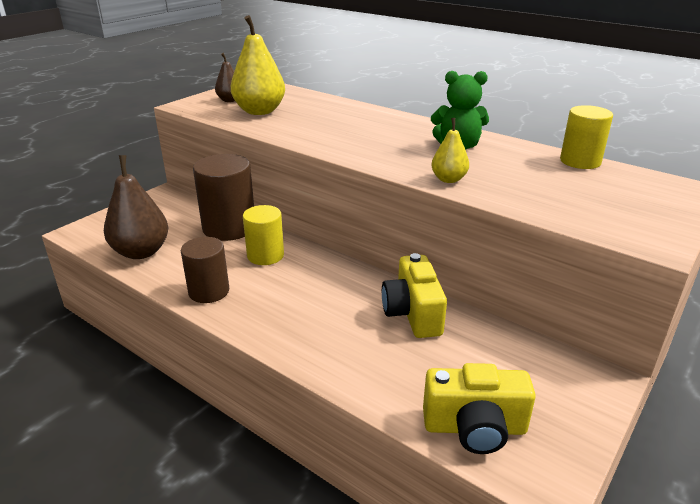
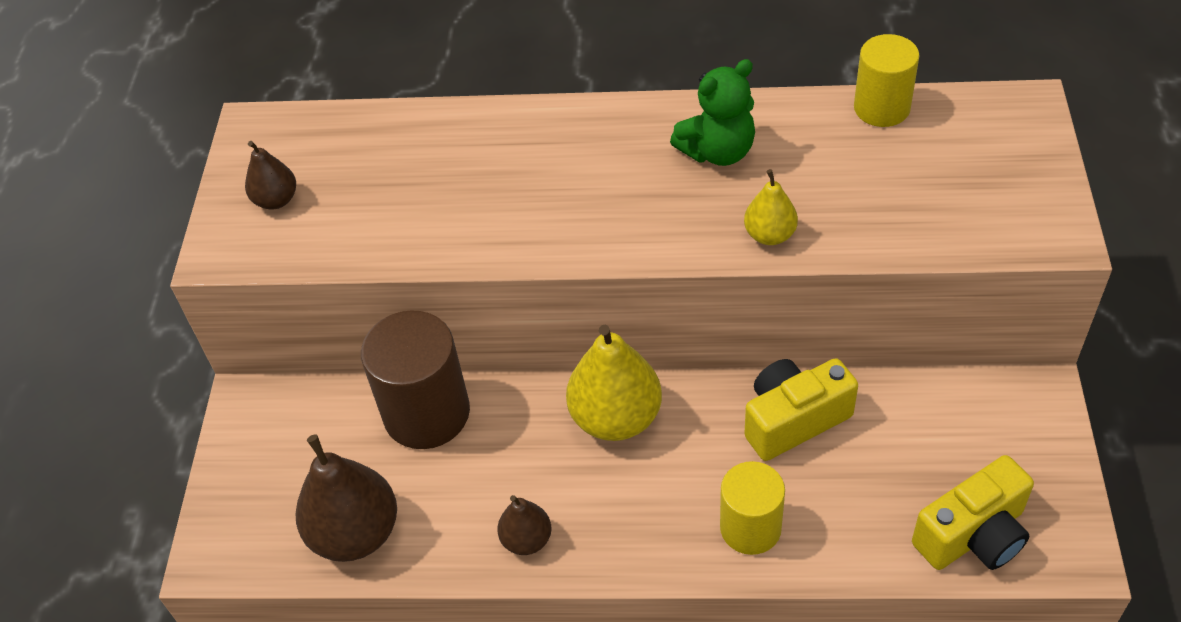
camera: 30 degrees left, 20 degrees up
brown cylinder [181,237,229,303] -> brown pear [497,495,552,555]
yellow pear [231,15,285,115] -> yellow pear moved to [566,325,662,441]
yellow cylinder [243,205,284,265] -> yellow cylinder moved to [720,461,785,555]
yellow camera [382,253,447,338] -> yellow camera turned 105 degrees clockwise [744,358,858,461]

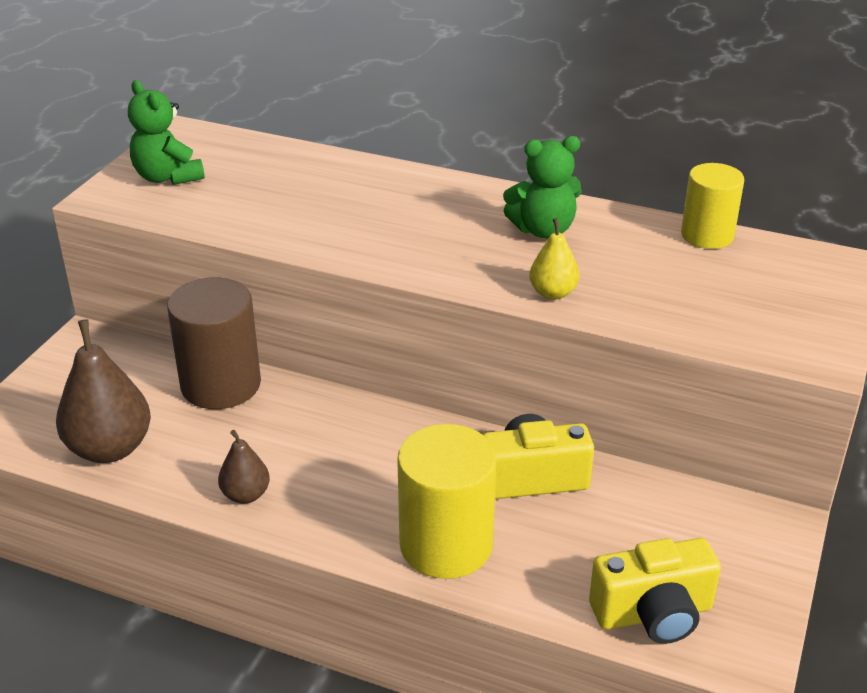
camera: 15 degrees right, 15 degrees down
brown pear [245,141,296,210] -> green teddy bear [128,80,205,185]
yellow pear [566,325,662,441] -> none
yellow cylinder [720,461,785,555] -> yellow cylinder [397,424,497,579], size x1.55

